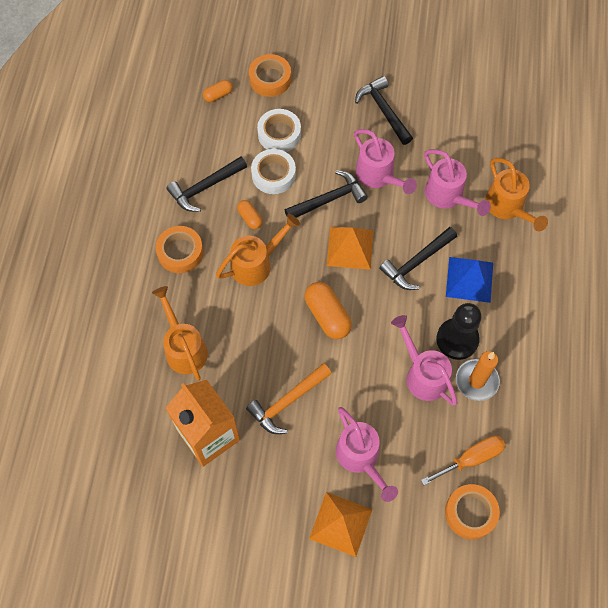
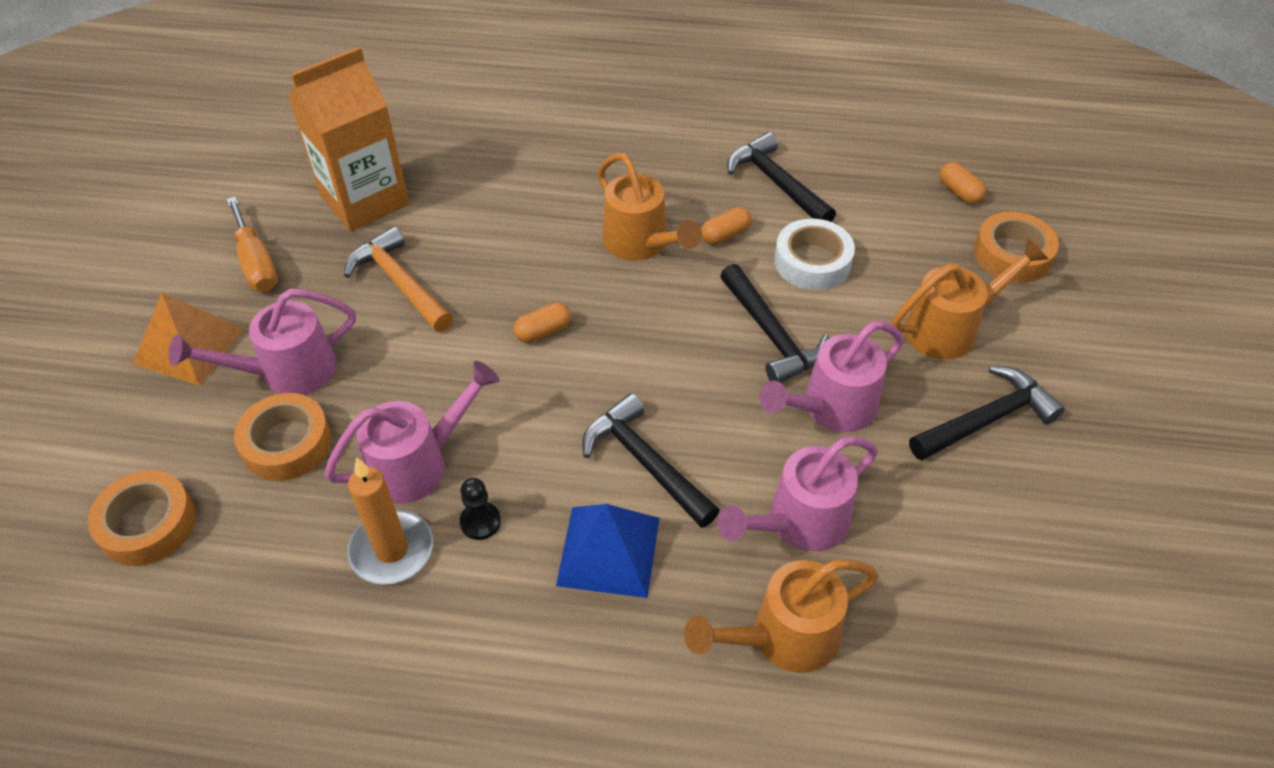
camera: 90 degrees right, 15 degrees down
orange watering can [152,286,208,381] -> orange watering can moved to [892,238,1048,359]
orange tape [156,226,203,273] -> orange tape moved to [234,393,331,481]
white tape [257,109,301,152] -> none
orange capsule [305,282,352,339] -> orange capsule [514,302,571,343], size x0.56
orange pyramid [327,227,373,270] -> none
orange screwdriver [421,436,505,486] -> orange screwdriver moved to [226,197,278,292]
black pawn [436,303,482,360] -> black pawn [460,478,501,540], size x0.49

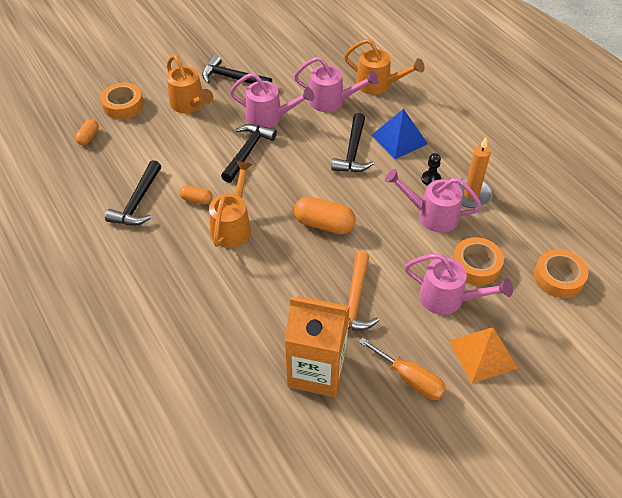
camera: 130 degrees left, 0 degrees up
orange screwdriver [226,197,278,292] -> orange screwdriver turned 105 degrees clockwise [359,337,446,400]
orange capsule [514,302,571,343] -> orange capsule [294,196,356,234], size x1.79
white tape [774,218,855,290] -> none
orange watering can [892,238,1048,359] -> orange watering can turned 150 degrees counterclockwise [167,55,213,113]

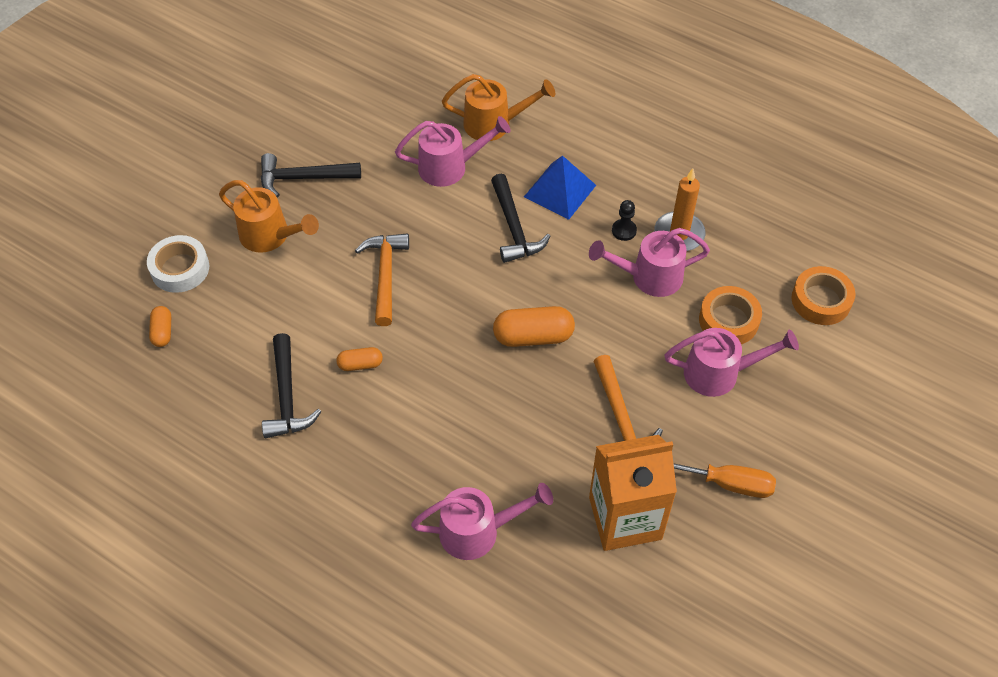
camera: 25 degrees left, 5 degrees up
orange tape [100,82,144,119] -> white tape [147,235,209,293]
orange watering can [209,161,252,248] -> none
black hammer [221,124,277,183] -> orange hammer [355,233,409,326]
pink watering can [230,73,315,128] -> pink watering can moved to [411,483,553,560]
orange pyramid [449,327,518,384] -> none

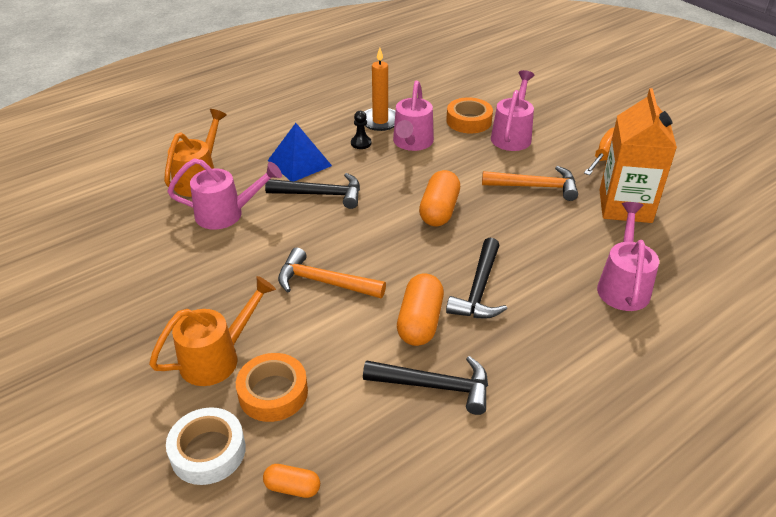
camera: 70 degrees left, 15 degrees down
black hammer [261,153,361,198] -> black hammer moved to [446,238,507,318]
orange capsule [336,347,383,371] -> orange capsule [397,274,444,346], size x1.79
pink watering can [395,116,511,187] -> pink watering can turned 75 degrees clockwise [167,158,282,229]
orange tape [791,266,856,325] -> orange tape moved to [236,353,308,422]

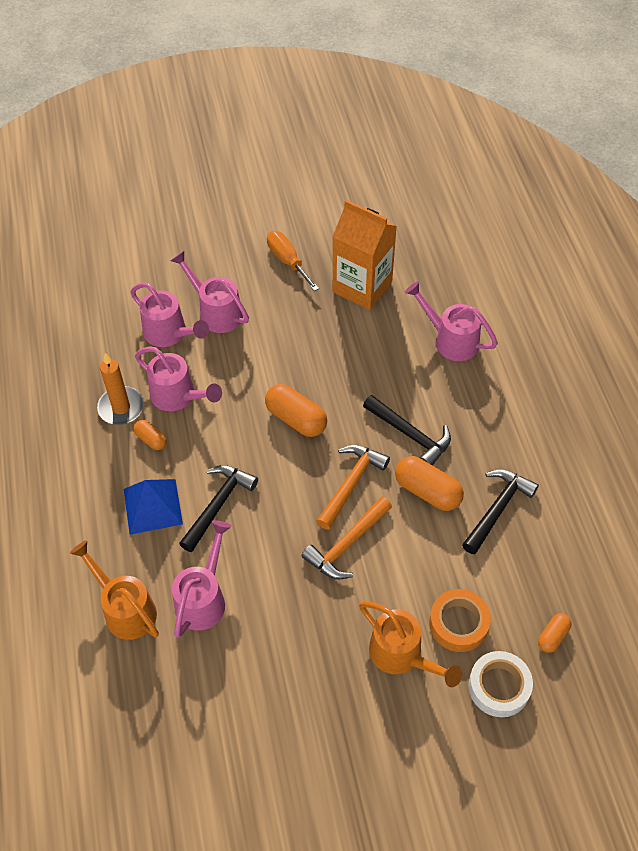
camera: 65 degrees left, 15 degrees up
orange watering can [149,276,276,386] -> orange watering can turned 150 degrees clockwise [359,601,462,687]
black pawn [351,111,371,149] -> orange capsule [133,420,167,450]
orange tape [446,97,493,133] -> pink watering can [130,282,209,347]
orange hammer [482,166,578,201] -> orange hammer moved to [316,445,390,530]

